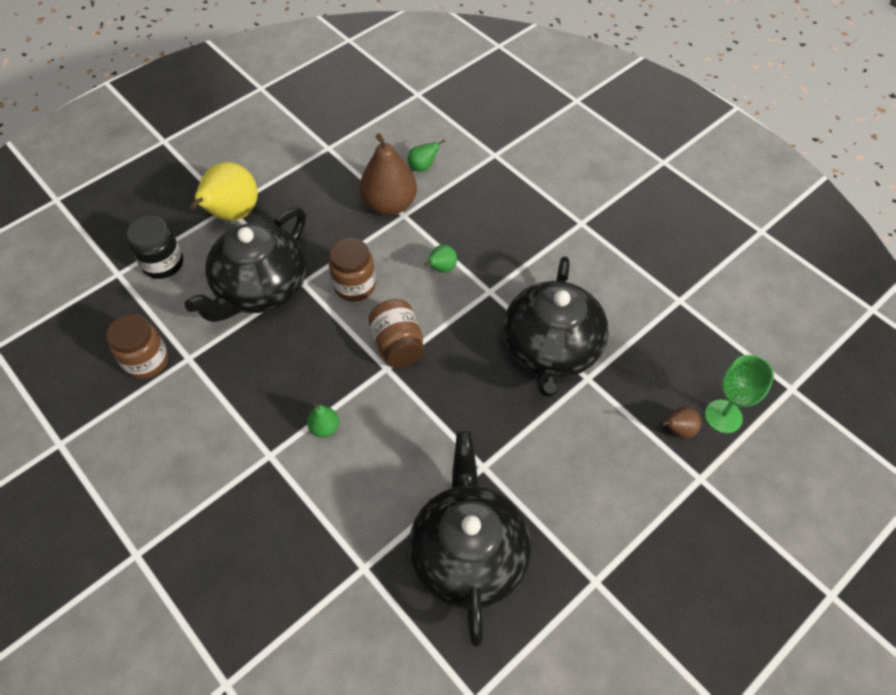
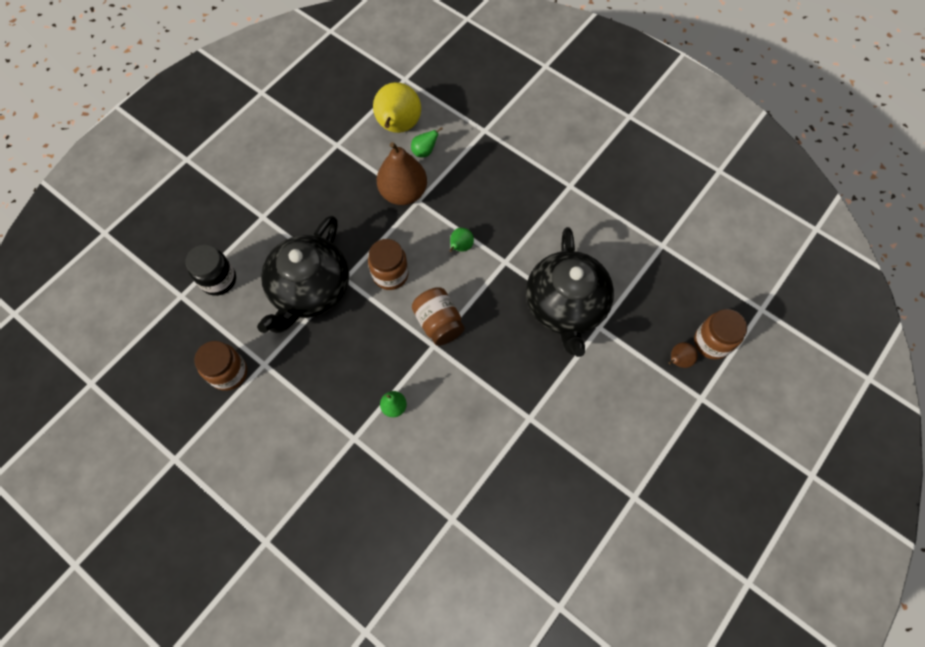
camera: 10 degrees left, 10 degrees up
yellow pear [190,162,258,221] -> yellow pear moved to [373,82,421,133]
black teapot [408,431,531,647] -> none
green goblet [705,355,774,433] -> brown jar [694,309,747,359]

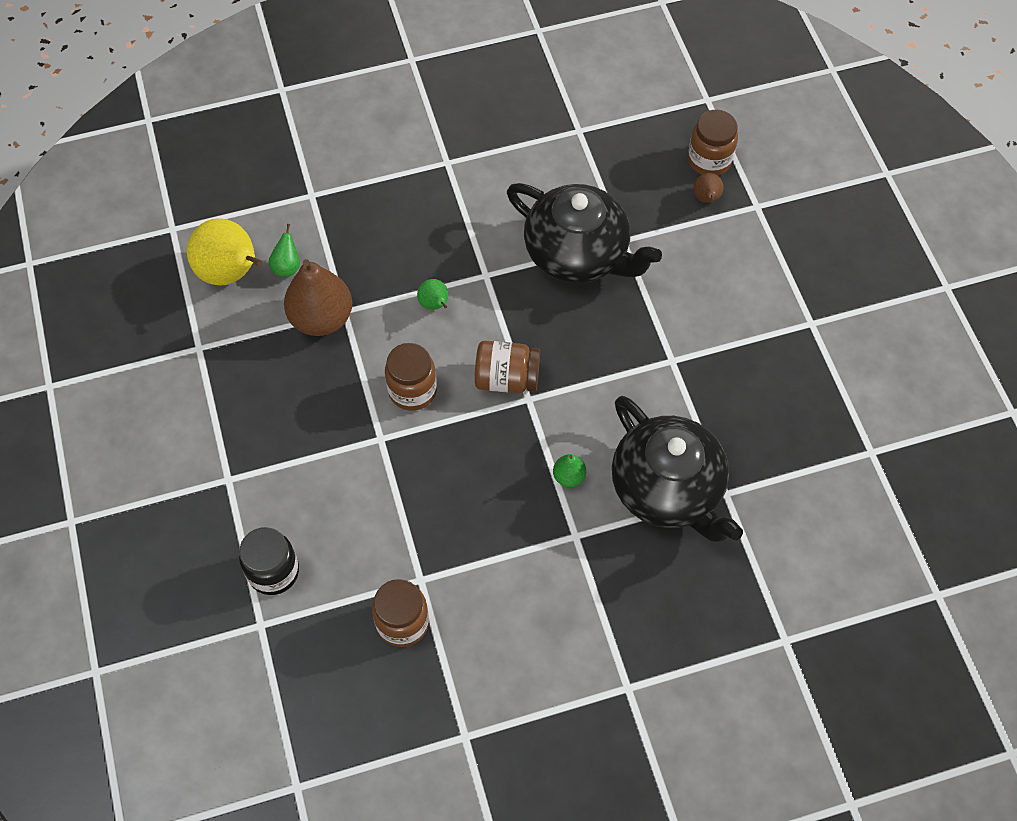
camera: 55 degrees left, 5 degrees down
black teapot [257,215,349,333] -> black teapot moved to [612,396,743,542]

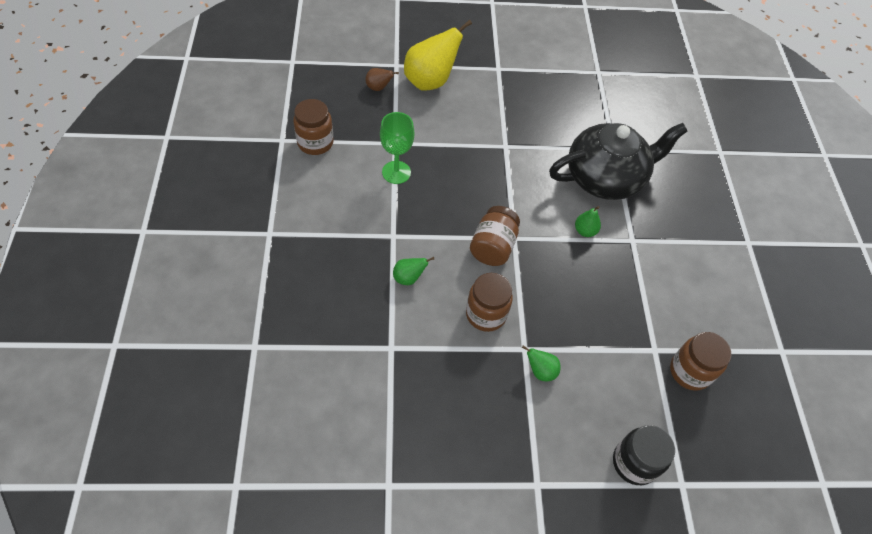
camera: 80 degrees left, 5 degrees down
yellow pear [187,218,262,286] -> yellow pear moved to [404,20,472,91]
green pear [269,224,300,277] -> green pear moved to [522,345,561,381]
brown pear [284,259,352,336] -> none
black teapot [507,183,662,283] -> green goblet [380,112,414,184]
brown jar [688,109,738,176] -> brown jar moved to [293,99,334,155]

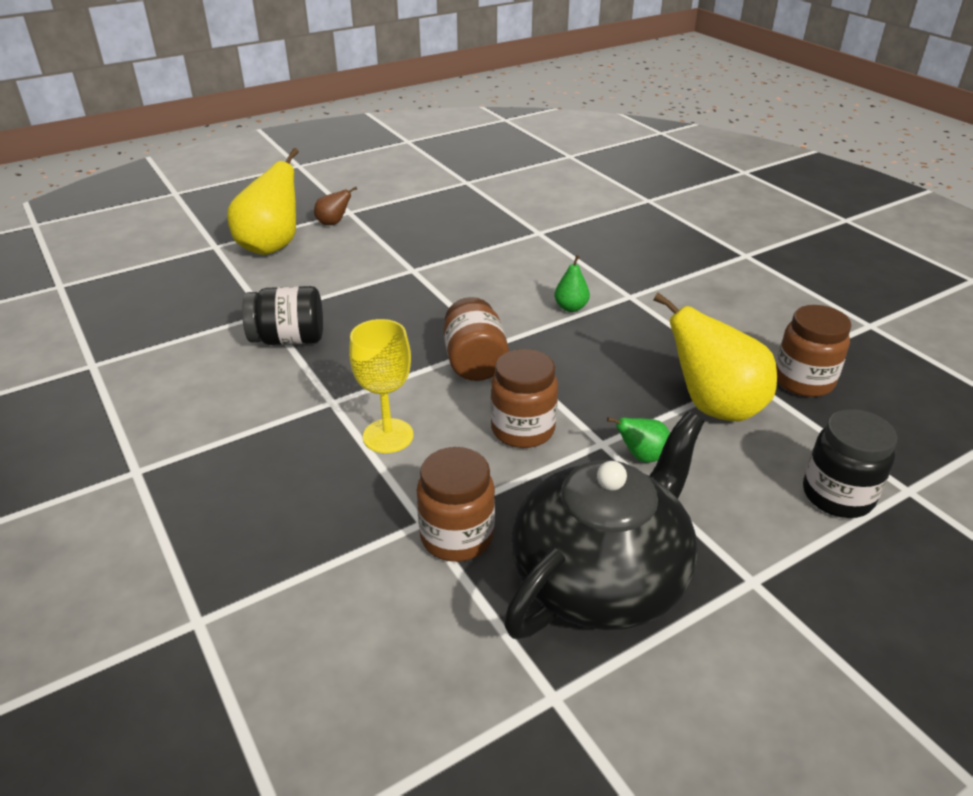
camera: 25 degrees left, 20 degrees down
brown jar [293,99,334,155] -> brown jar moved to [417,447,495,562]
brown pear [365,68,399,91] -> brown pear moved to [314,187,357,225]
green goblet [380,112,414,184] -> black jar [242,286,323,345]
green pear [393,257,434,285] -> yellow goblet [349,319,414,453]
black teapot [549,123,687,200] -> black teapot moved to [504,412,704,639]
none -> yellow pear [654,293,777,421]

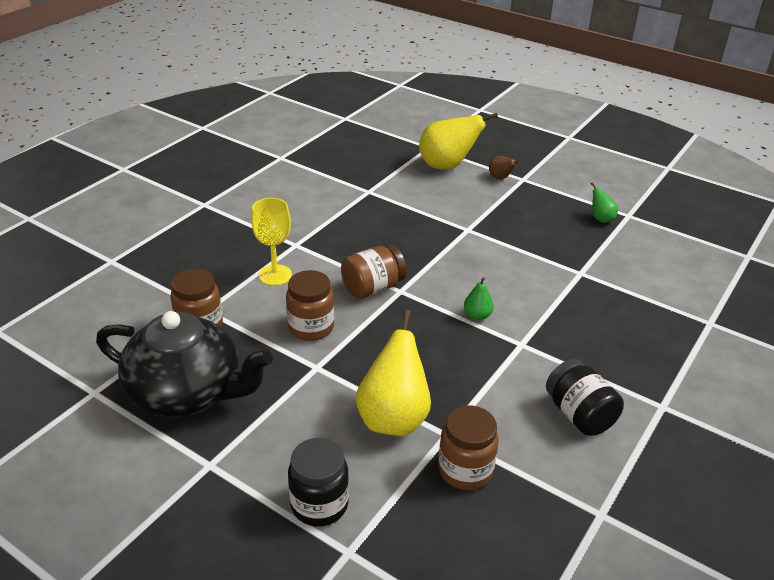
camera: 65 degrees right, 0 degrees up
black jar [242,286,323,345] -> black jar moved to [546,359,624,436]
green pear [607,417,670,462] -> green pear moved to [591,182,618,223]

